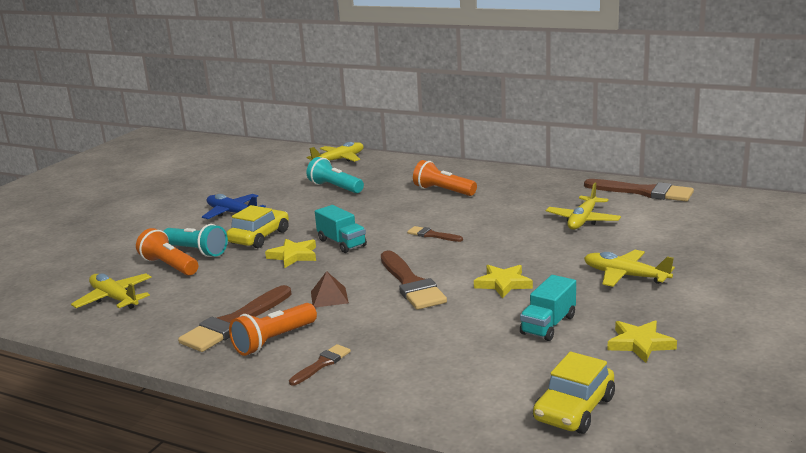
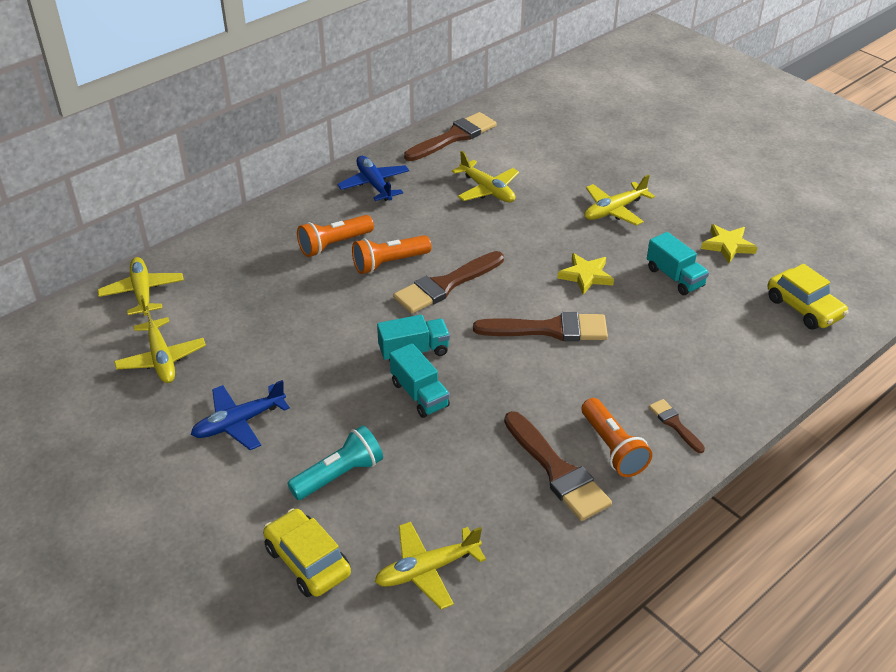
camera: 70 degrees left, 20 degrees up
orange flashlight [136,228,198,275] -> orange flashlight moved to [352,235,431,274]
yellow car [226,205,289,248] -> yellow car moved to [263,508,351,597]
yellow star [265,239,316,268] -> turquoise truck [390,343,450,418]
turquoise flashlight [306,157,364,193] -> none
brown pyramid [311,271,349,308] -> none
brown brush [407,226,463,242] -> brown brush [393,251,504,314], size x1.95
none -> yellow plane [114,306,206,383]
none -> blue plane [337,156,409,201]

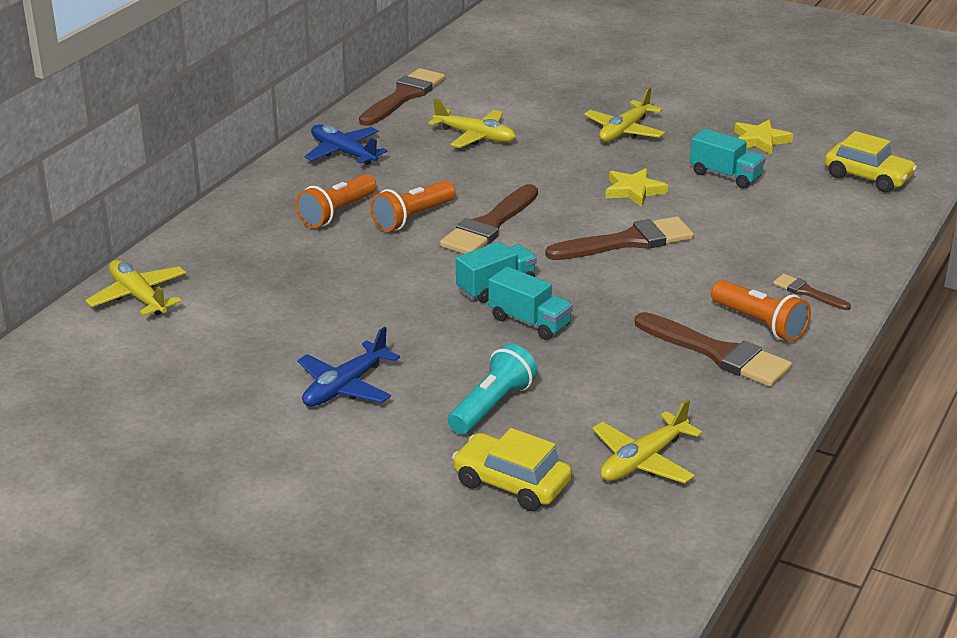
camera: 20 degrees left, 10 degrees down
yellow plane [114,306,206,383] -> none

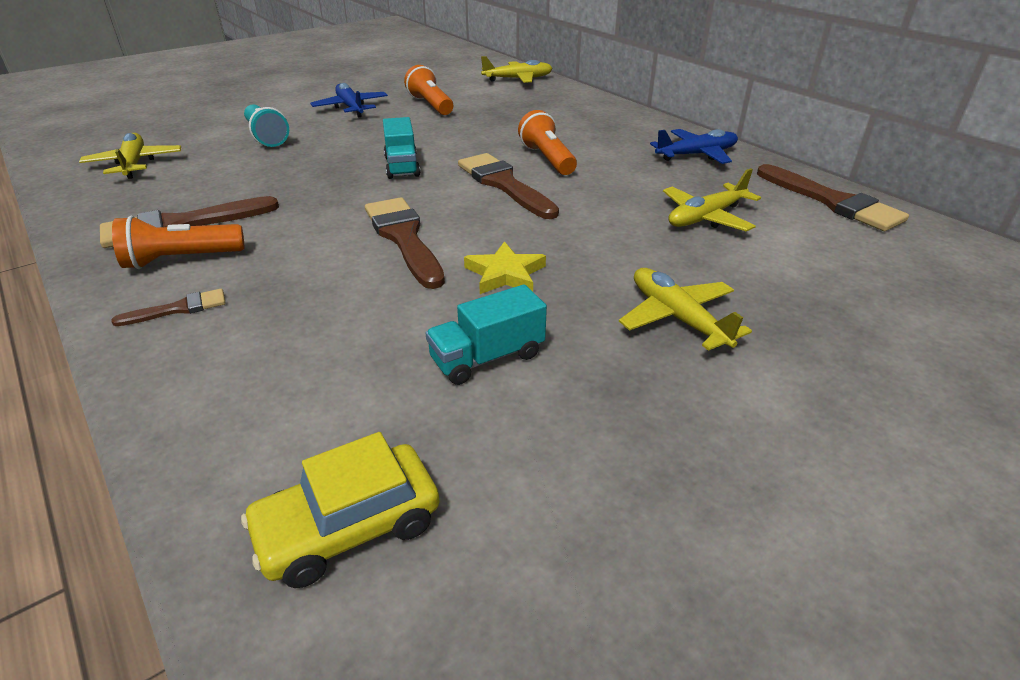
camera: 115 degrees right, 5 degrees up
orange flashlight [295,174,376,228] -> orange flashlight moved to [404,65,453,115]
yellow car [452,428,572,511] -> none
turquoise truck [488,267,573,340] -> none
brown brush [545,216,694,260] -> brown brush turned 150 degrees clockwise [365,197,445,289]
yellow star [734,120,793,155] -> none

